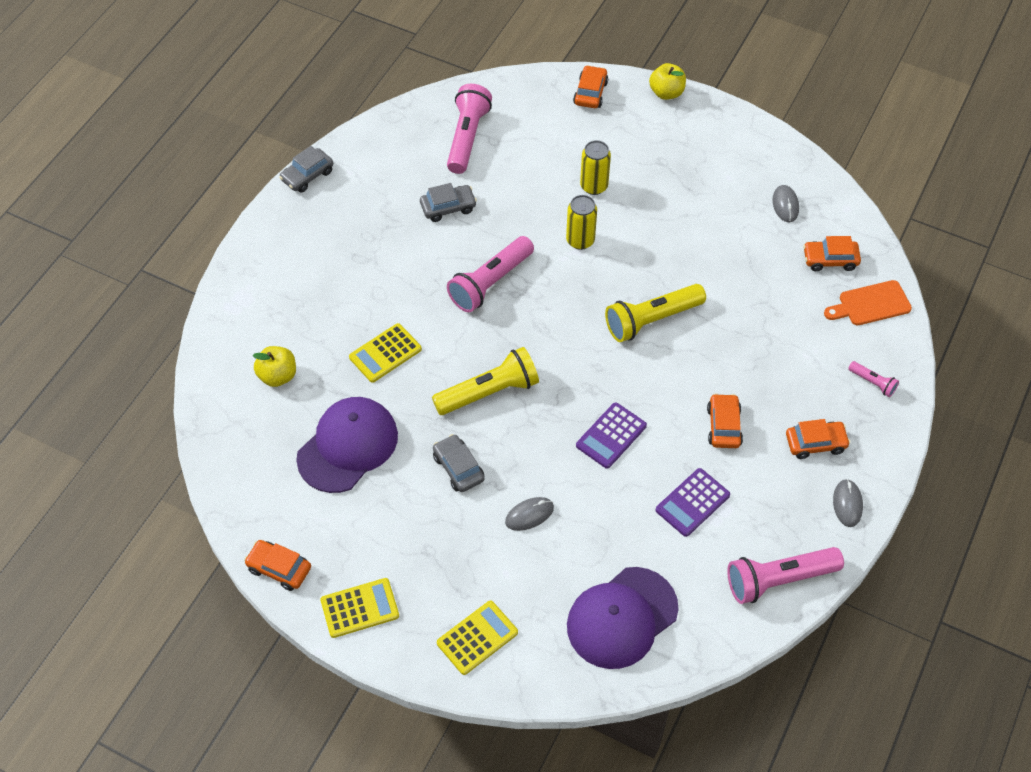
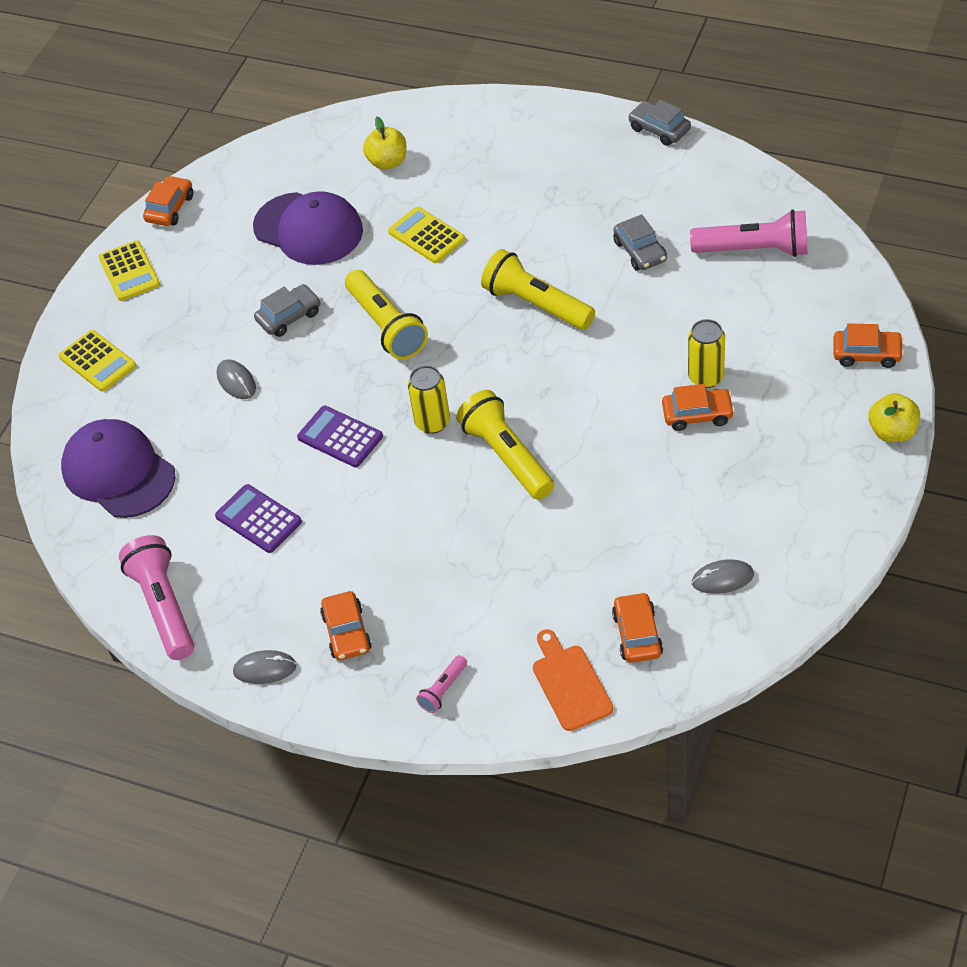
camera: 90 degrees right, 5 degrees down
pink flashlight [447,236,534,312] -> yellow flashlight [481,249,595,330]
yellow can [566,195,597,250] -> yellow can moved to [408,365,450,434]
orange car [707,393,743,448] -> orange car moved to [662,384,735,431]

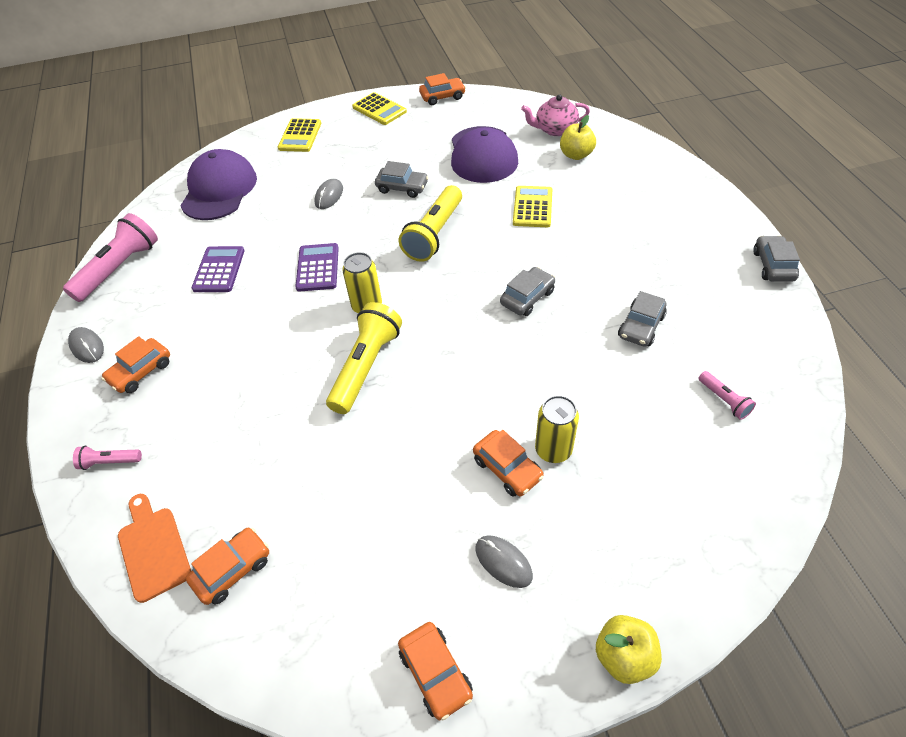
camera: 50 degrees right, 0 degrees up
yellow calculator [98,240,160,301] -> yellow calculator turned 75 degrees counterclockwise [352,92,407,125]
yellow flashlight [481,249,595,330] -> grey car [500,267,555,316]
orange cutting board [533,629,613,731] -> orange cutting board turned 60 degrees counterclockwise [118,494,191,603]
pink flashlight [690,210,807,257] -> pink flashlight [699,371,756,420], size x0.48
grey mouse [692,560,754,594] -> grey mouse moved to [475,535,533,588]
orange car [834,323,904,368] -> orange car moved to [398,622,473,720]
none -> pink teapot [521,94,590,136]

